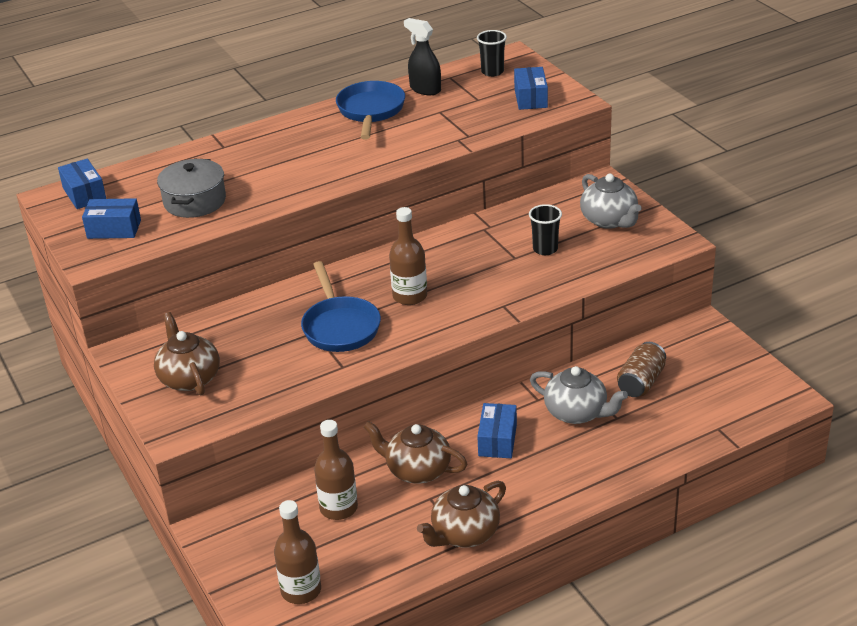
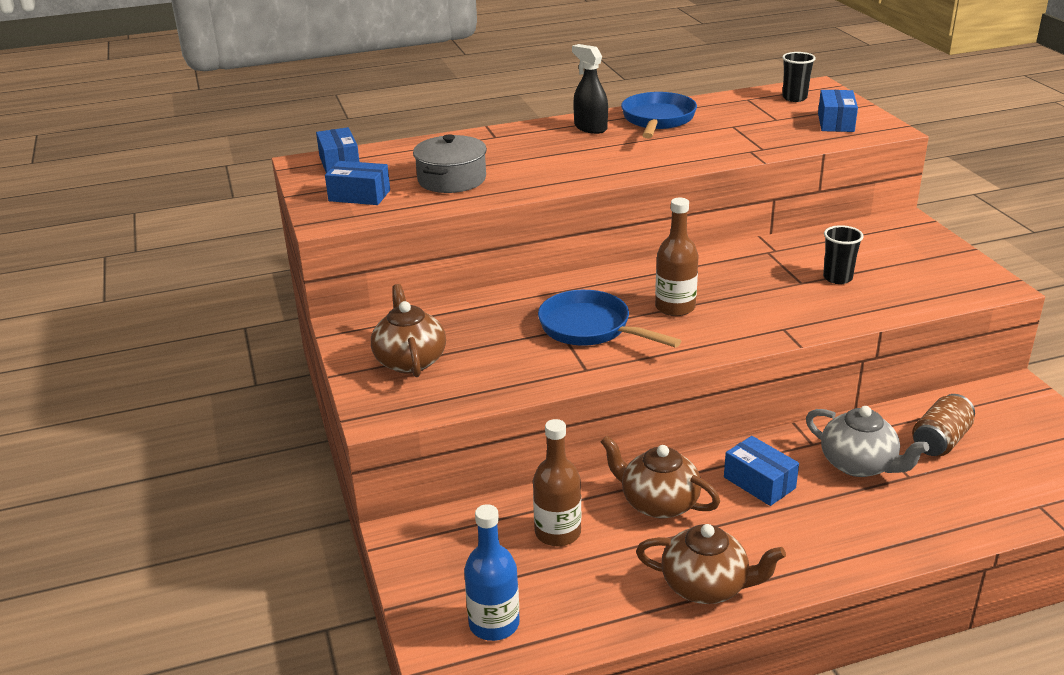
camera: 10 degrees right, 5 degrees down
brown bottle [274,500,321,604] -> blue bottle [464,504,520,641]
blue pan [301,261,381,352] -> blue pan turned 135 degrees clockwise [538,290,681,347]
black spray bottle [404,18,441,95] -> black spray bottle moved to [572,44,608,134]
brown teapot [417,481,506,547] -> brown teapot turned 135 degrees counterclockwise [636,524,786,604]
blue box [477,403,517,458] -> blue box turned 60 degrees counterclockwise [724,436,799,506]
grey teapot [580,174,642,229] -> none

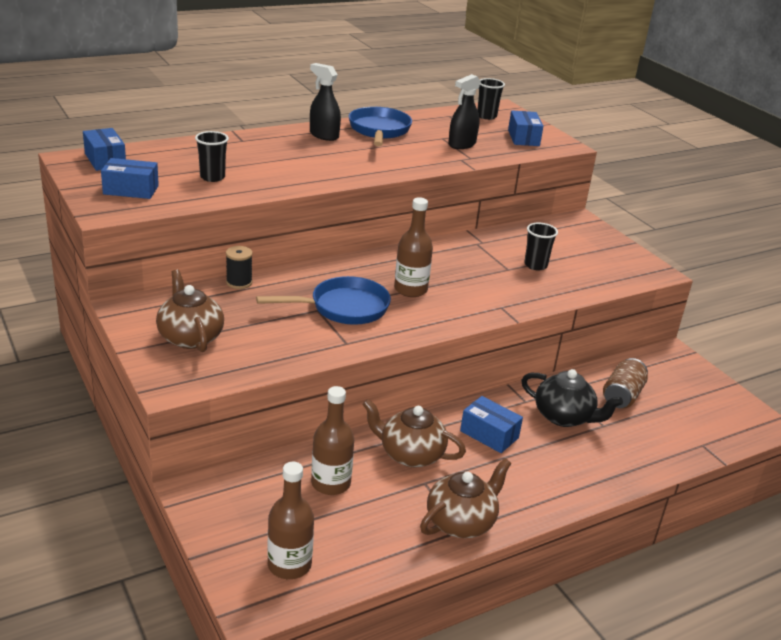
camera: 15 degrees left, 0 degrees up
grey pot [413,134,487,193] -> black cup [195,131,229,182]
blue bottle [464,504,520,641] -> brown bottle [267,462,314,579]
blue pan [538,290,681,347] -> blue pan turned 135 degrees clockwise [256,276,391,325]
brown teapot [636,524,786,604] -> brown teapot turned 45 degrees counterclockwise [420,458,511,538]
grey teapot [806,406,929,477] -> black teapot [521,369,623,427]
none -> black spool [226,246,253,289]
none -> black spray bottle [448,74,481,149]

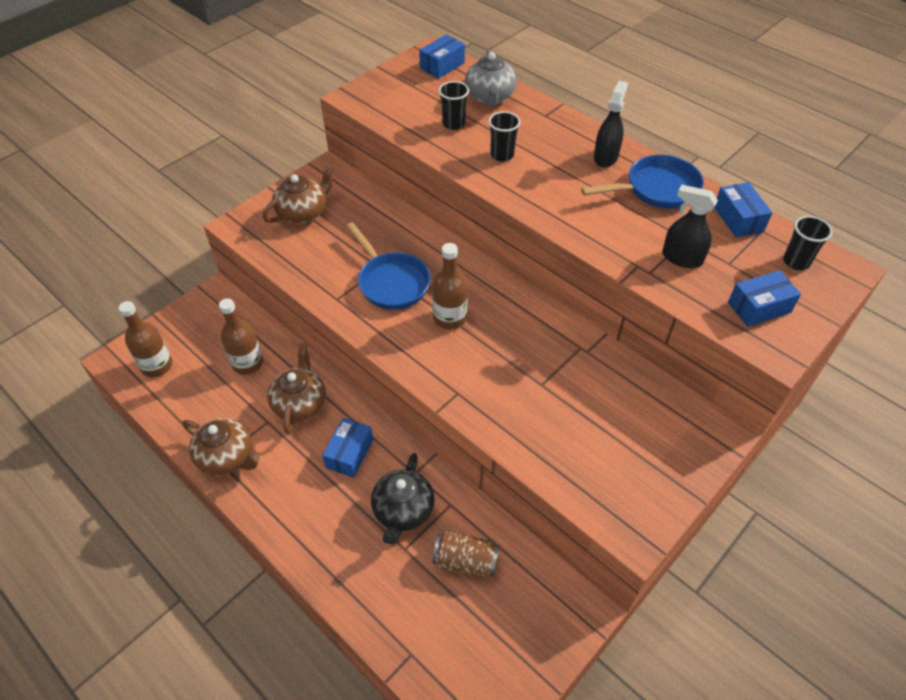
camera: 75 degrees right, 20 degrees up
blue box [101,158,159,199] -> blue box moved to [714,182,772,237]
black spool [226,246,253,289] -> none
black cup [524,223,558,271] -> black cup moved to [488,111,520,162]
none -> grey teapot [465,50,517,107]

